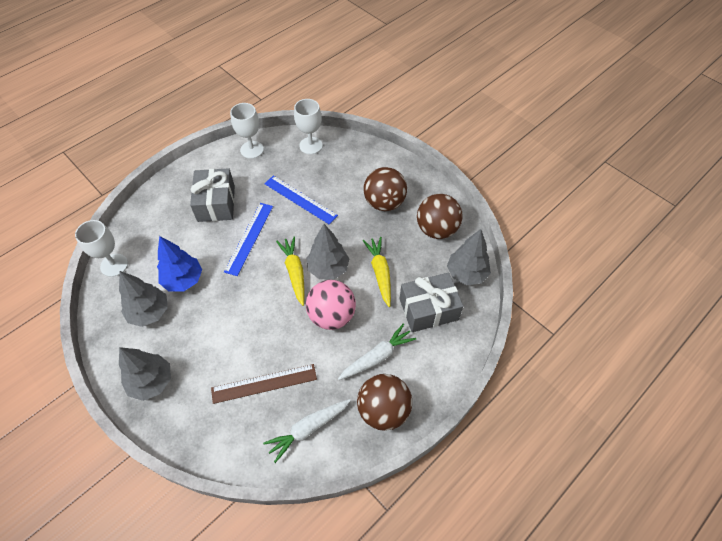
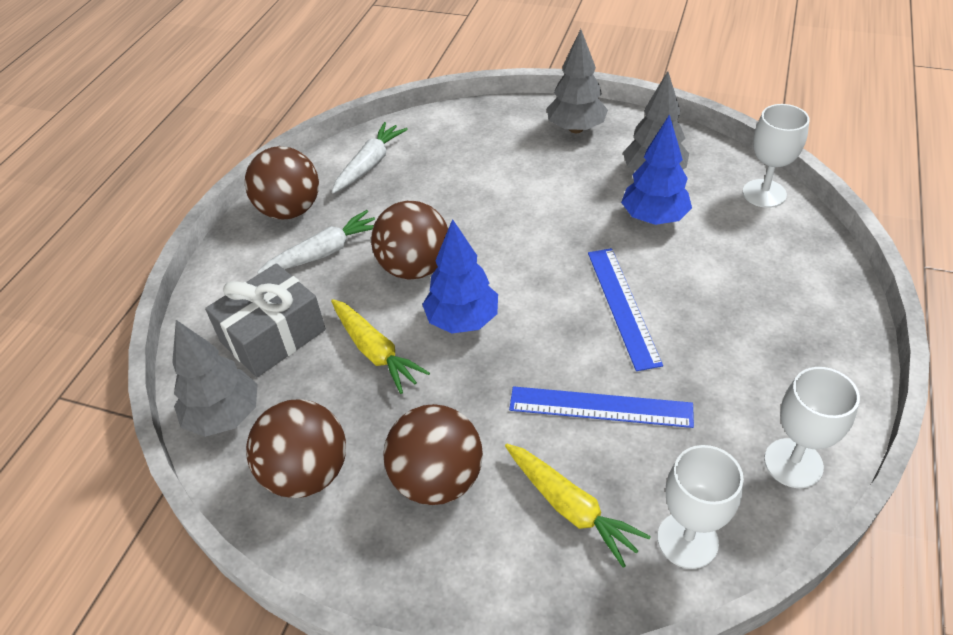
camera: 155 degrees right, 10 degrees down
grey gift [190,168,235,222] -> none
brown ruler [211,364,317,404] -> none
yellow carrot [276,236,305,306] -> yellow carrot moved to [505,444,651,568]
grey tree [306,224,349,279] -> blue tree [422,219,498,334]
pink ball [306,280,356,330] -> brown ball [371,201,448,280]
white carrot [338,324,416,380] -> white carrot turned 150 degrees counterclockwise [257,210,375,274]

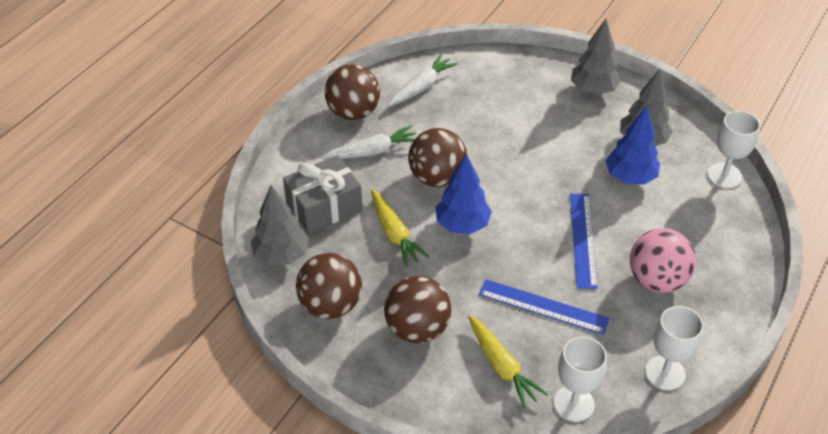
camera: 10 degrees right, 0 degrees up
none -> pink ball [630,228,696,293]

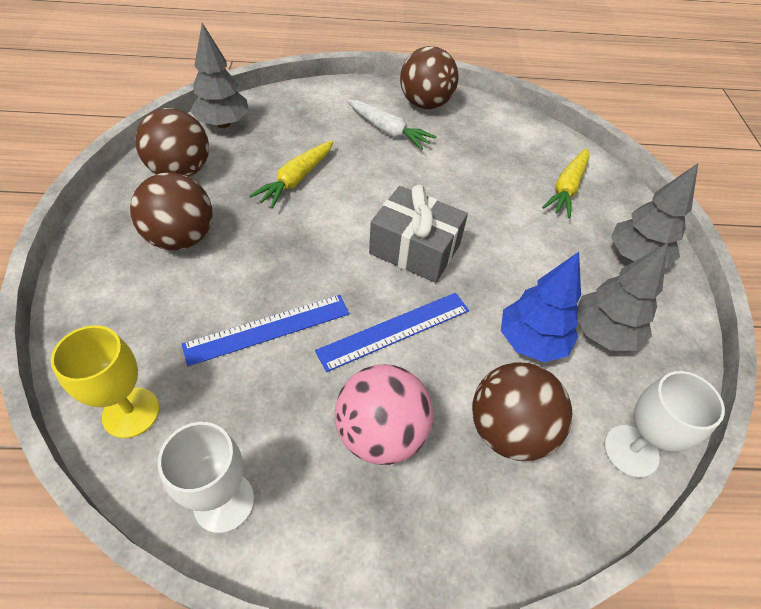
camera: 55 degrees right, 5 degrees up
grey gift [283,155,363,234] -> grey gift moved to [369,185,468,283]
white carrot [388,54,458,106] -> none
brown ball [408,128,467,187] -> brown ball moved to [472,362,572,461]
blue tree [435,154,492,234] -> none
yellow carrot [468,315,548,408] -> yellow carrot moved to [542,148,589,218]
blue ruler [479,279,610,335] -> blue ruler turned 75 degrees clockwise [182,295,349,366]
white goblet [554,336,607,422] -> yellow goblet [51,325,159,438]

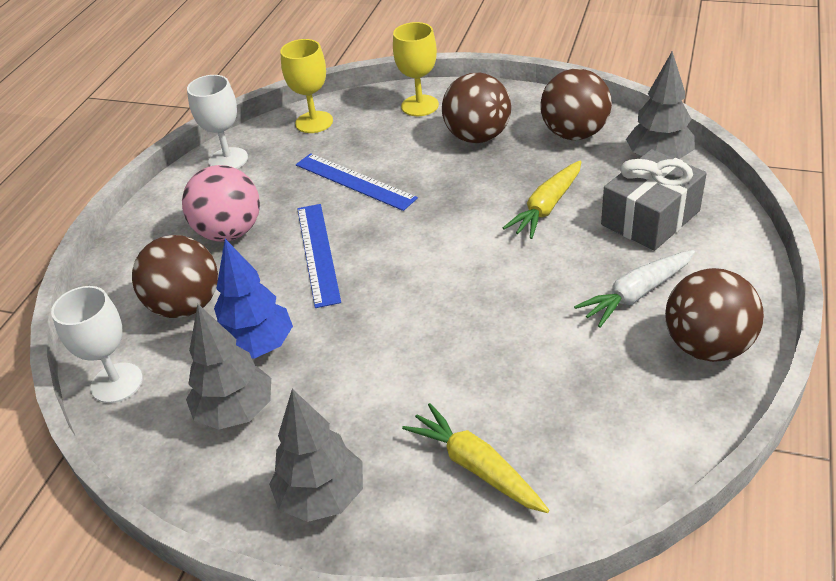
camera: 115 degrees right, 10 degrees down
blue ruler [182,295,349,366] -> blue ruler turned 45 degrees counterclockwise [296,153,418,211]
yellow carrot [249,141,333,209] -> yellow carrot turned 105 degrees counterclockwise [503,161,581,239]
grey gift [369,185,468,283] -> grey gift moved to [601,149,707,251]
none -> yellow goblet [393,22,439,116]

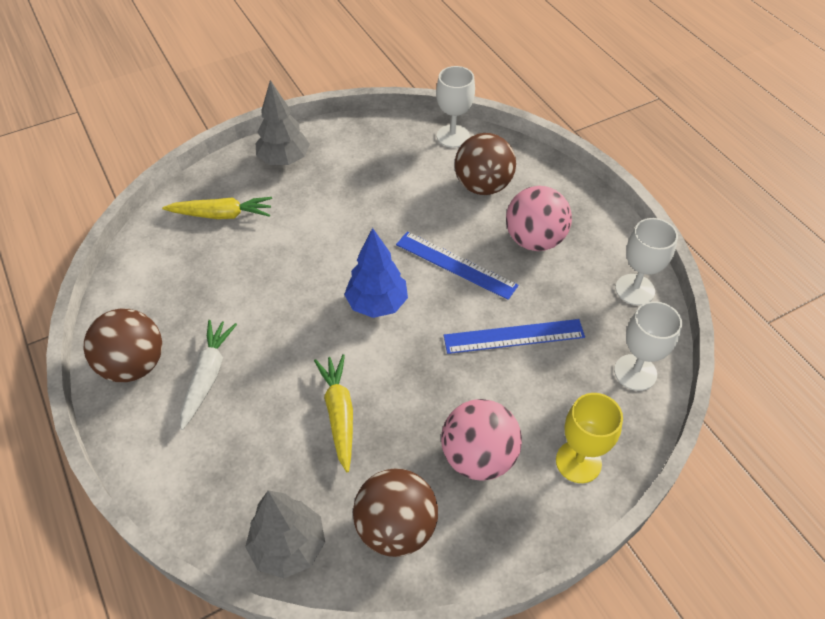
camera: 130 degrees right, 10 degrees up
grey tree [186,304,271,430] -> none
blue tree [214,239,293,359] -> blue tree moved to [344,228,408,318]
yellow goblet [280,39,333,133] -> white goblet [614,301,682,391]
brown ball [442,73,511,143] -> pink ball [441,399,522,481]
grey gift [601,149,707,251] -> none

